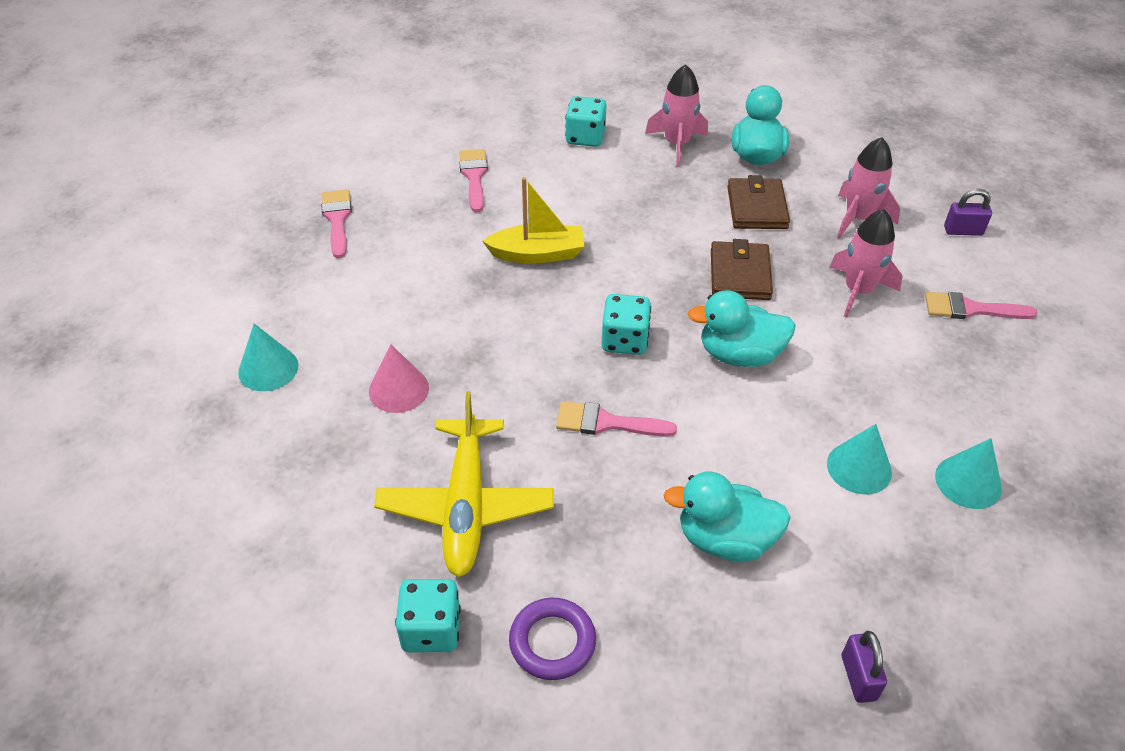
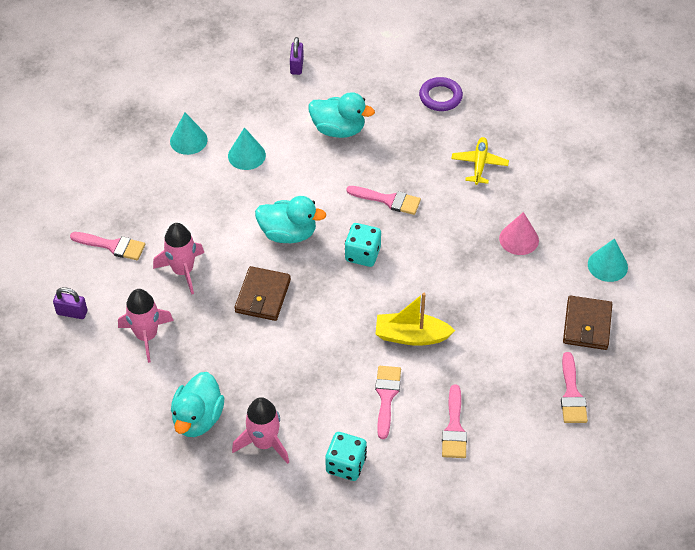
camera: 170 degrees left, 5 degrees up
yellow plane [374,392,554,577] -> yellow plane [451,137,509,185], size x0.56
turquoise dice [395,579,461,652] -> none
brown wallet [727,175,790,229] -> brown wallet moved to [563,295,612,350]
none -> pink brush [375,366,401,439]

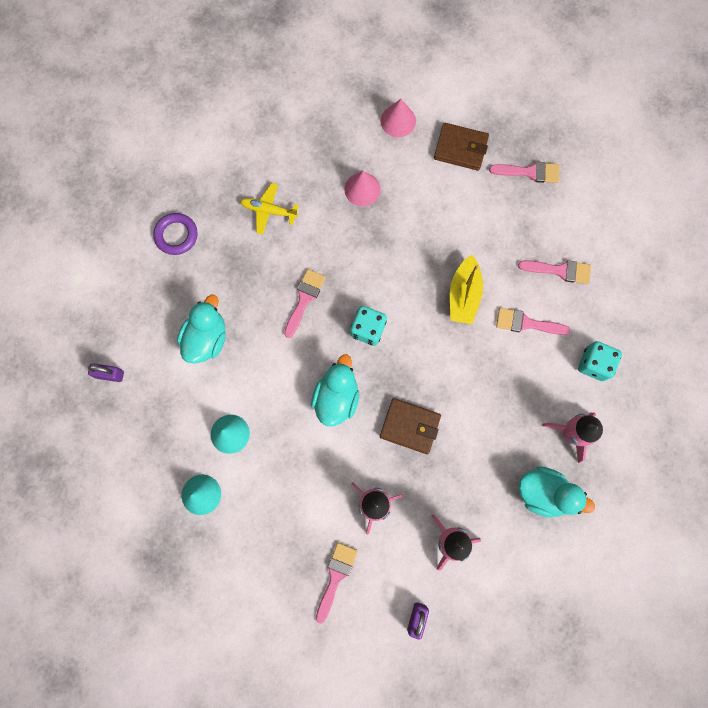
camera: 85 degrees left, 25 degrees up
turquoise cone [588,238,628,282] -> pink cone [381,99,416,137]

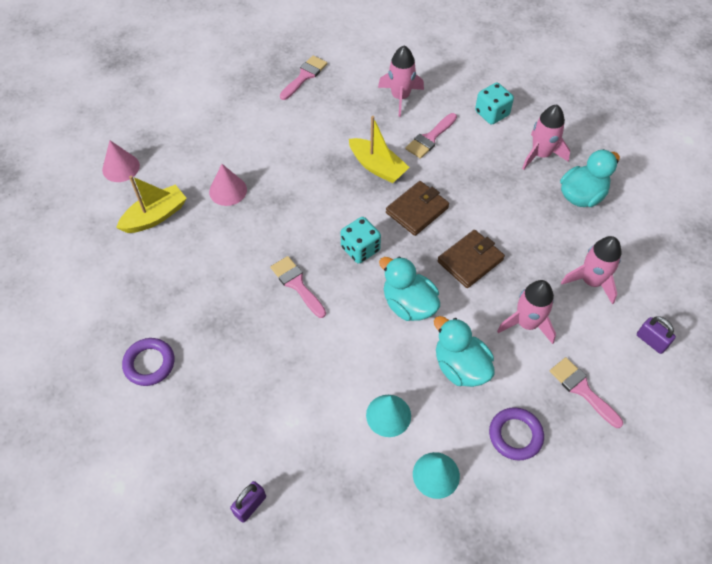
camera: 60 degrees left, 20 degrees down
turquoise duck [177,295,226,364] -> turquoise duck moved to [434,316,495,387]
yellow plane [240,183,299,234] -> none
pink cone [381,99,416,137] -> pink cone moved to [102,140,140,182]
brown wallet [434,123,489,171] -> brown wallet moved to [386,181,449,236]
pink brush [518,260,591,284] -> pink rocket [378,46,424,117]
none -> yellow boat [116,176,187,233]
none -> purple ring [489,407,544,460]

